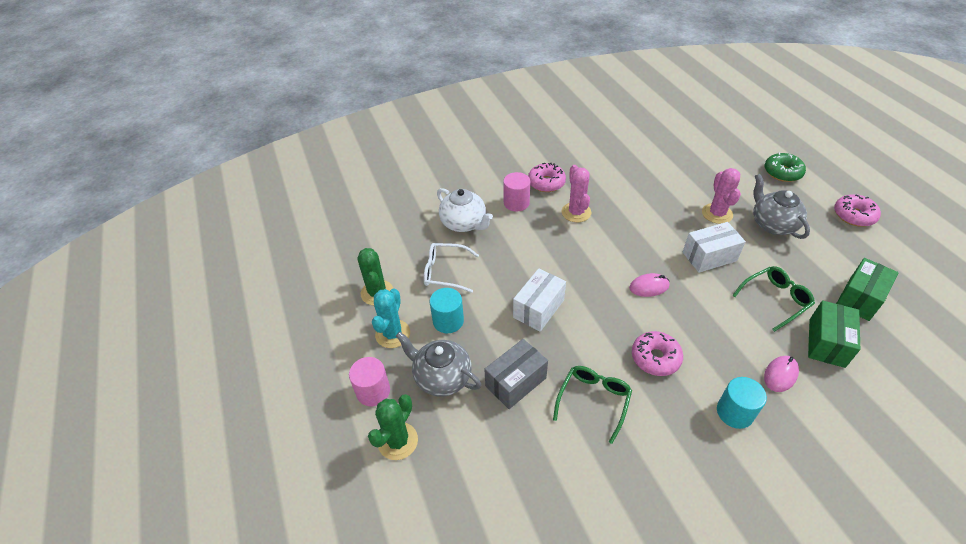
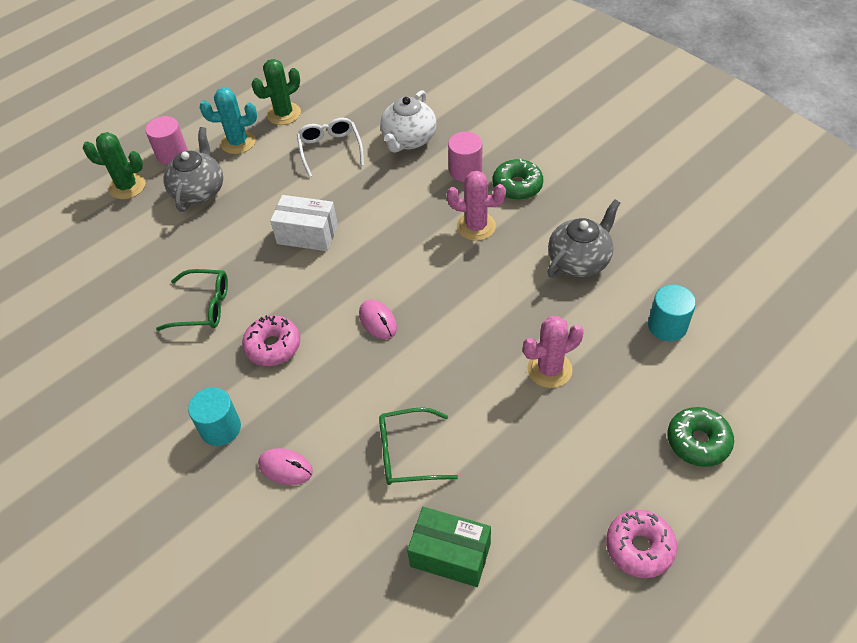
camera: 70 degrees right, 5 degrees up
turquoise cylinder [430,288,464,333] -> turquoise cylinder moved to [648,285,696,341]
grey box [484,339,548,409] -> none
pink donut [528,163,566,192] -> green donut [493,159,543,200]
pink cactus [562,165,591,222] -> pink cactus turned 45 degrees clockwise [447,171,506,241]
white box [683,222,746,273] -> none
green glasses [732,266,815,332] -> green glasses turned 135 degrees clockwise [379,407,458,485]
grey teapot [753,174,810,239] -> grey teapot moved to [548,199,620,278]
green box [808,301,860,368] -> none

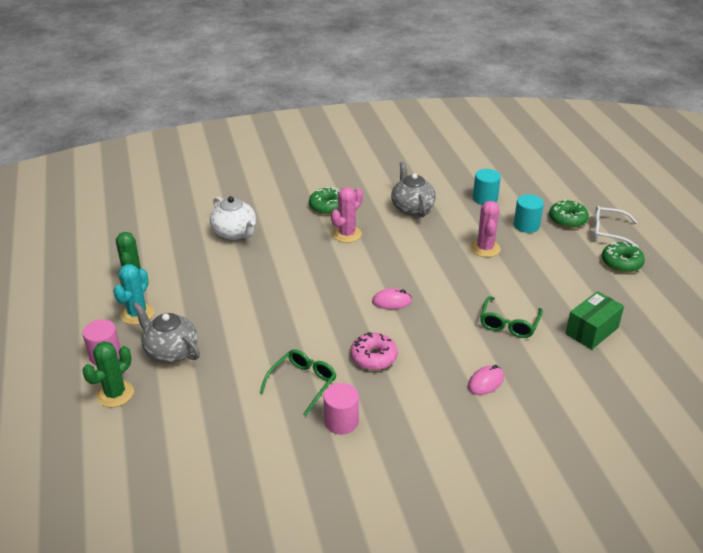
camera: 65 degrees left, 15 degrees down
turquoise cylinder [188,387,241,446] -> turquoise cylinder moved to [514,194,544,233]
white box [270,195,338,251] -> none
white glasses [297,118,364,178] -> white glasses moved to [593,206,639,247]
pink cylinder [448,132,482,182] -> pink cylinder moved to [324,383,359,434]
pink donut [606,510,677,578] -> green donut [602,242,645,273]

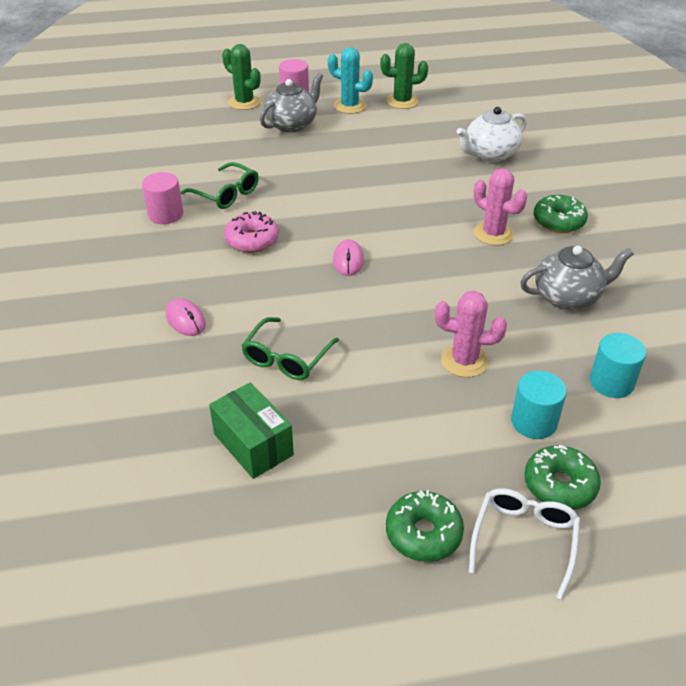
camera: 95 degrees right, 5 degrees up
green glasses [480,296,543,338] -> green glasses turned 90 degrees counterclockwise [241,317,339,380]

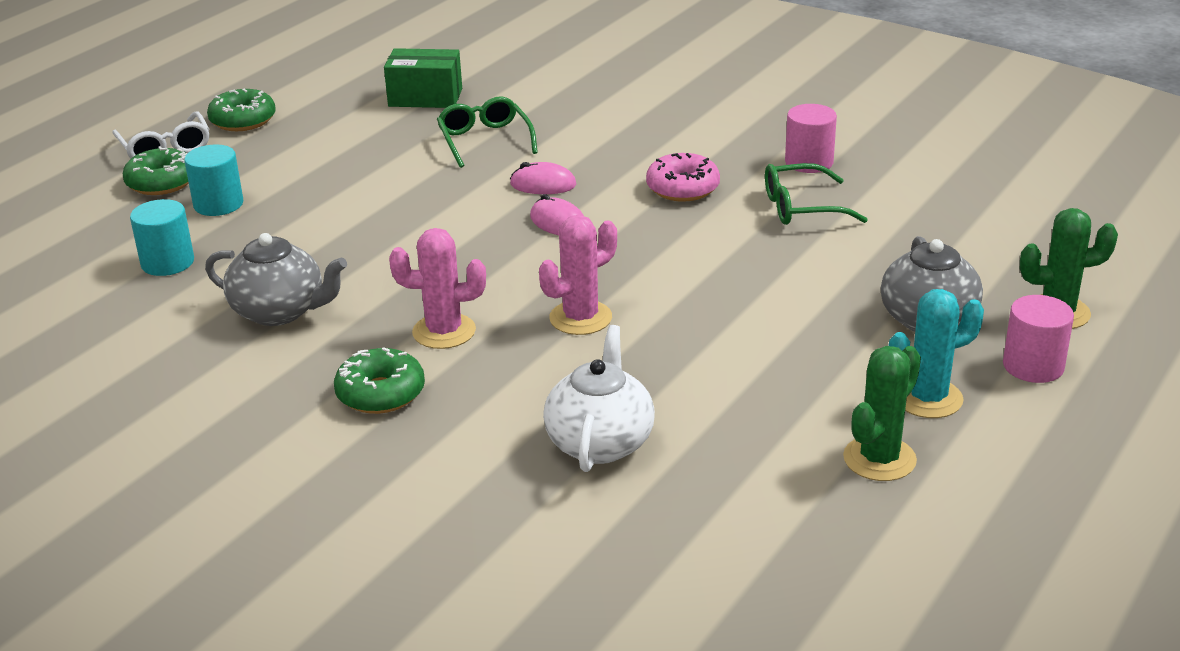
camera: 135 degrees right, 10 degrees down
pink mouse [166,298,206,336] -> pink mouse moved to [510,162,576,194]
pink cactus [435,291,507,377] -> pink cactus moved to [539,215,617,335]
grey teapot [520,246,634,310] -> grey teapot turned 105 degrees counterclockwise [205,233,347,326]

